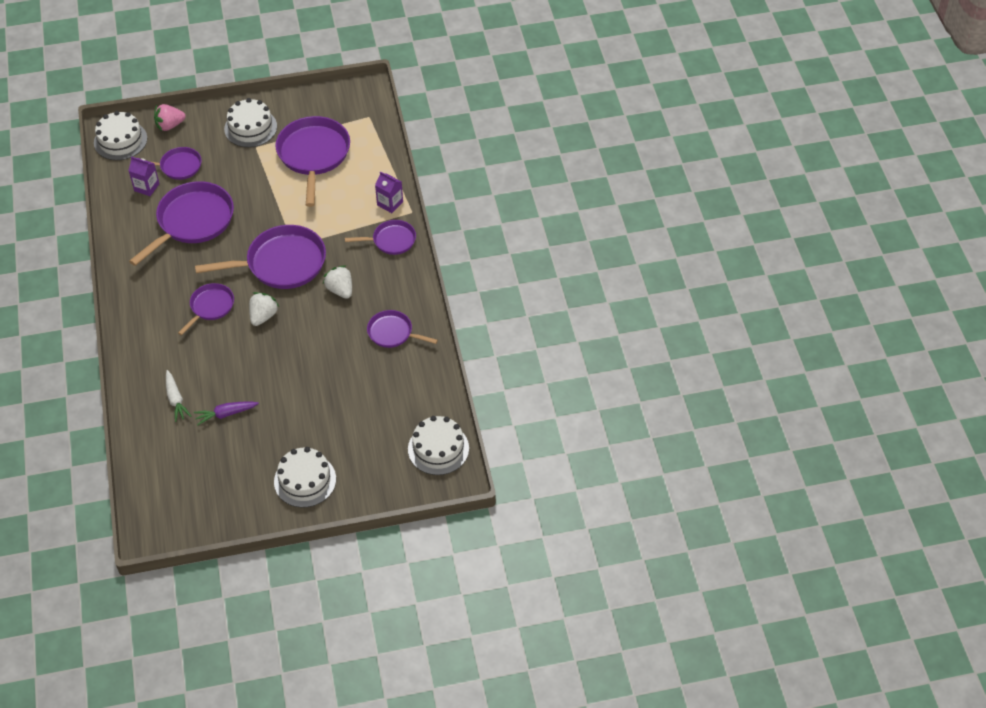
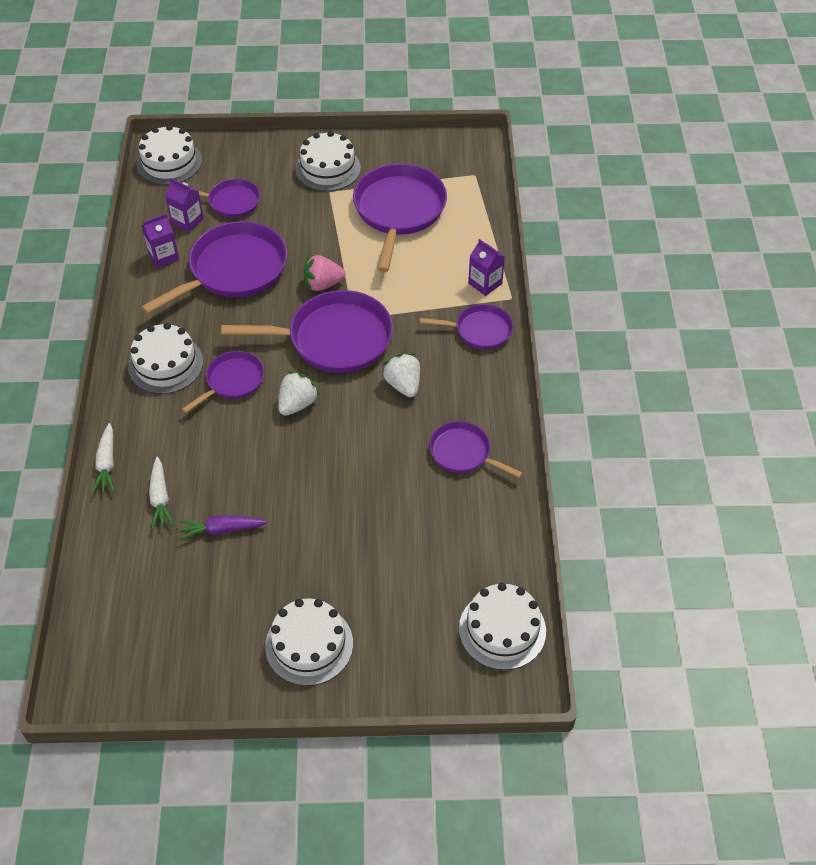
camera: 10 degrees right, 0 degrees up
pink strawberry [154,104,186,131] -> pink strawberry moved to [304,255,345,291]
none -> white carrot [92,423,115,494]
none -> white cake [128,323,203,394]
none -> purple carton [141,214,179,268]

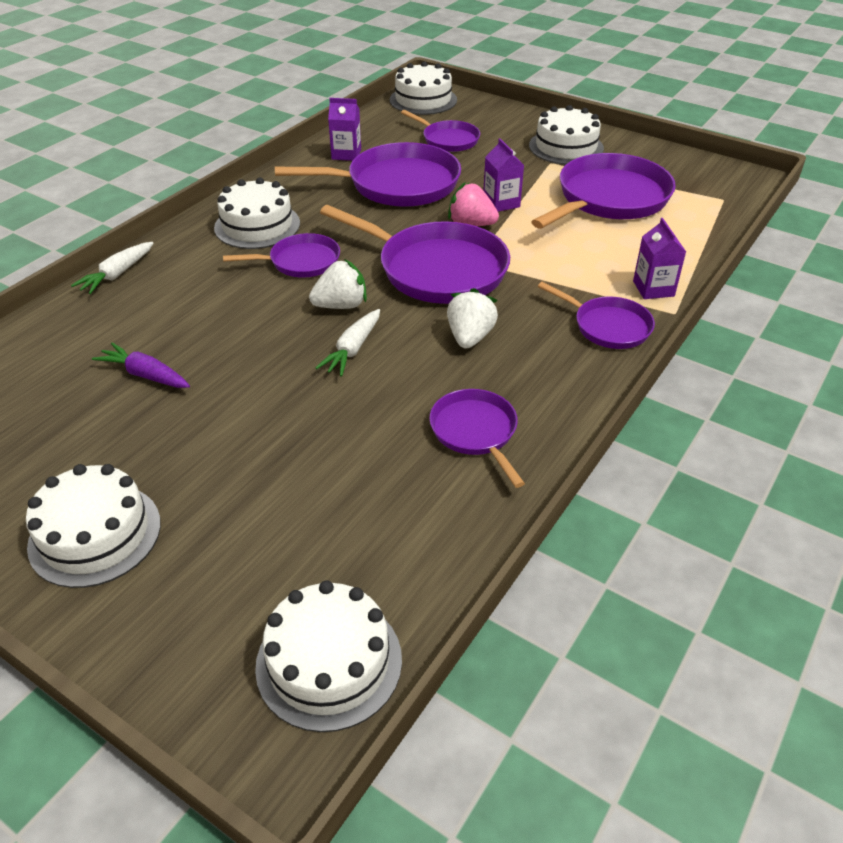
camera: 35 degrees right, 10 degrees down
white carrot [149,457,175,530] -> white carrot moved to [315,309,380,376]
purple carton [165,178,204,232] -> purple carton moved to [483,139,524,212]

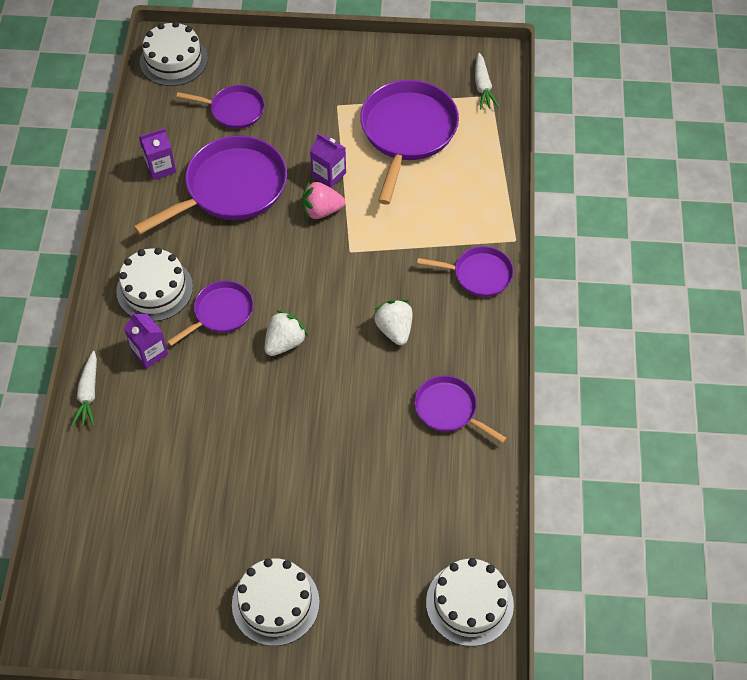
camera: 30 degrees left, 15 degrees up
purple carrot [92,343,190,388] -> none
white carrot [315,309,380,376] -> white carrot moved to [475,53,499,109]
purple pan [320,205,510,304] -> none
white cake [529,105,604,165] -> none
purple carton [633,218,686,299] -> purple carton moved to [124,312,168,369]

